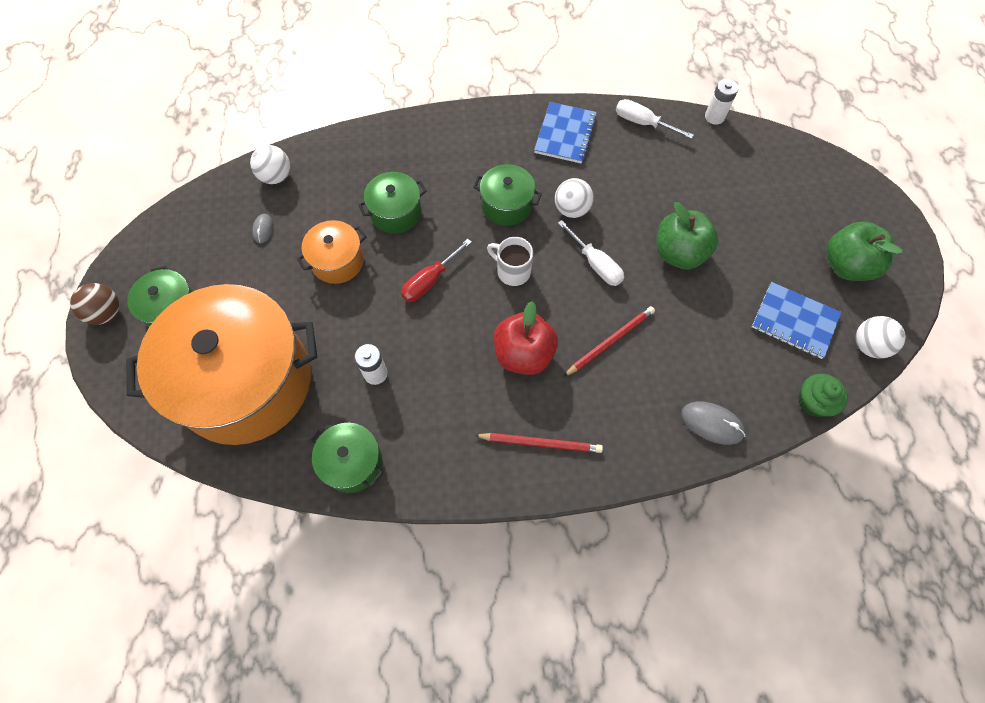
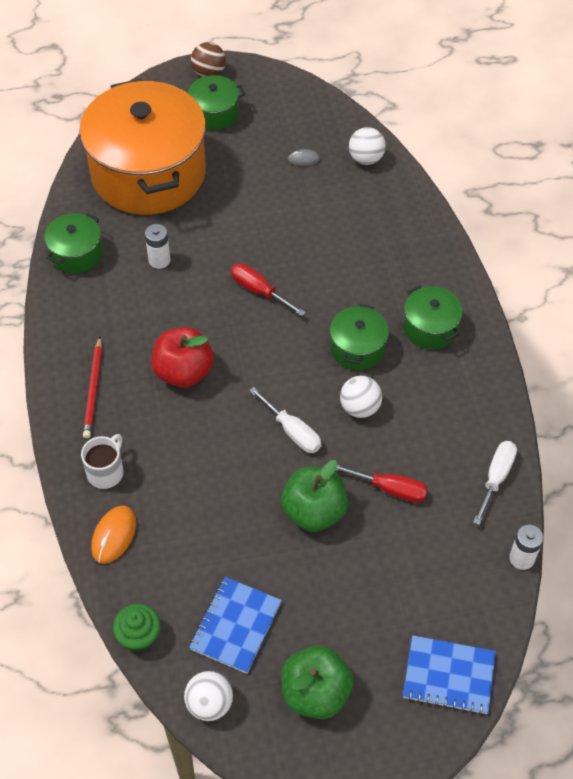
camera: 85 degrees right, 10 degrees down
orange pot [297,220,366,284] -> none
green pot [358,172,427,234] -> green pot moved to [403,285,463,349]
white mug [487,237,533,286] -> white mug moved to [81,434,123,489]
blue notebook [534,102,597,164] -> blue notebook moved to [403,635,496,715]
white screwdriver [558,220,624,286] -> white screwdriver turned 90 degrees counterclockwise [249,387,321,453]
red pencil [563,306,655,377] -> none
grey mouse [681,401,745,445] -> orange mouse [91,506,136,564]
none -> red screwdriver [336,465,428,503]

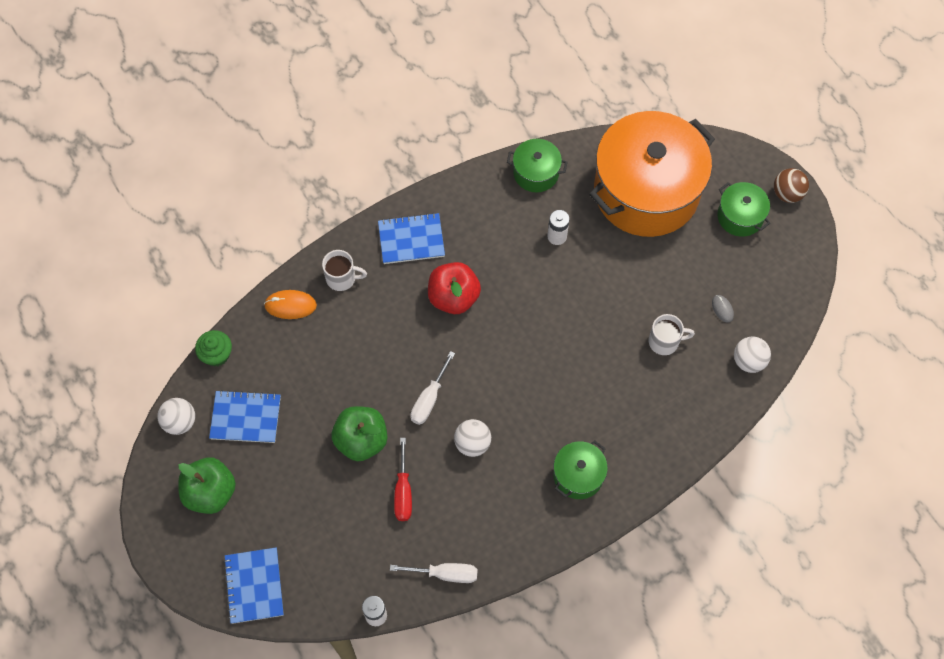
camera: 70 degrees right, 10 degrees up
red pencil [83,337,102,438] -> blue notebook [378,213,445,264]
red screwdriver [231,263,305,316] -> none
green pot [330,304,389,370] -> none
none -> white mug [649,314,695,355]

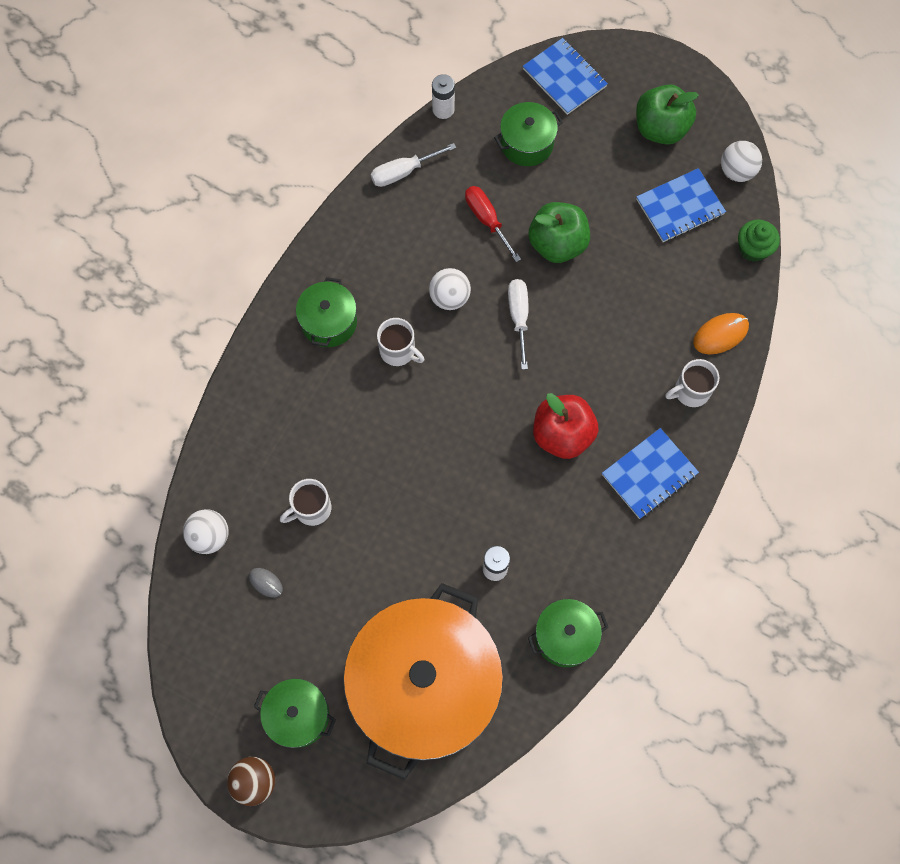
camera: 150 degrees right, 5 degrees up
none -> white mug [377,318,424,366]
none -> green pot [494,102,563,166]

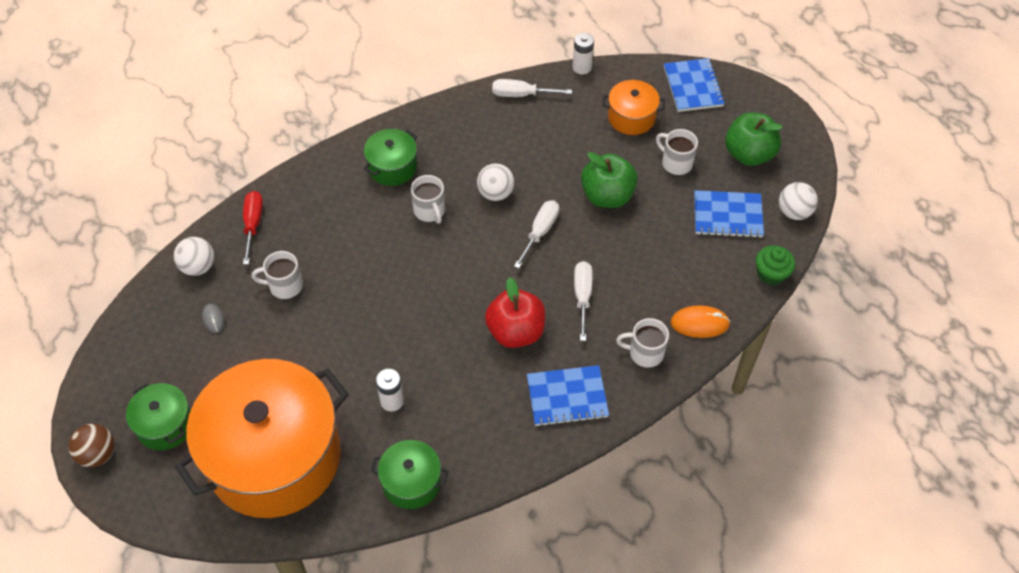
camera: 30 degrees right, 15 degrees down
red screwdriver [465,186,521,262] -> red screwdriver moved to [243,191,263,265]
green pot [494,102,563,166] -> orange pot [602,80,665,135]
none -> white screwdriver [574,261,593,341]
none -> white mug [656,129,698,175]

